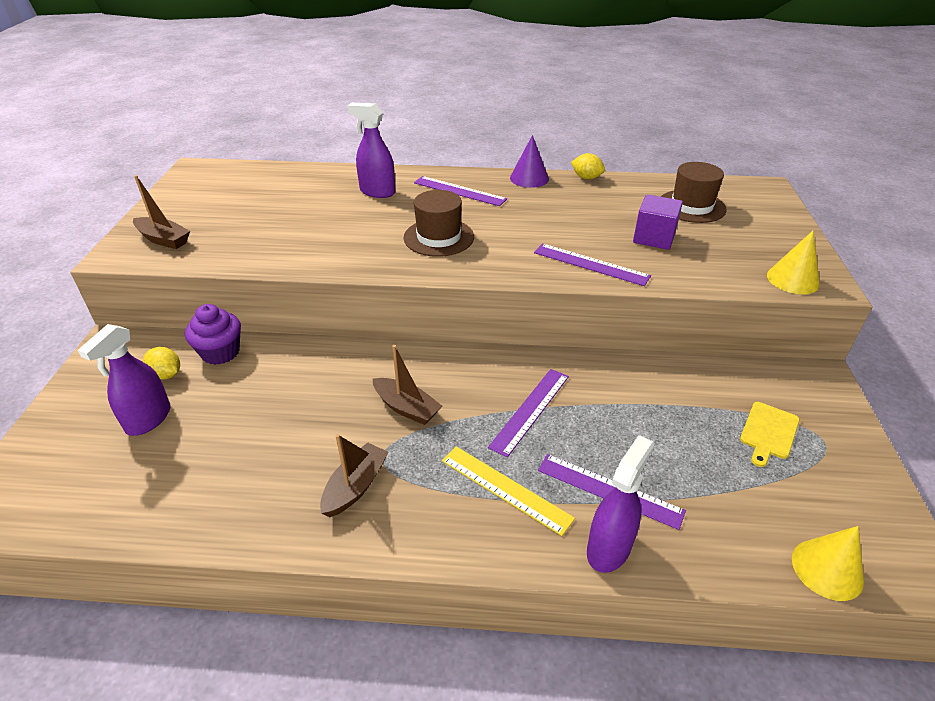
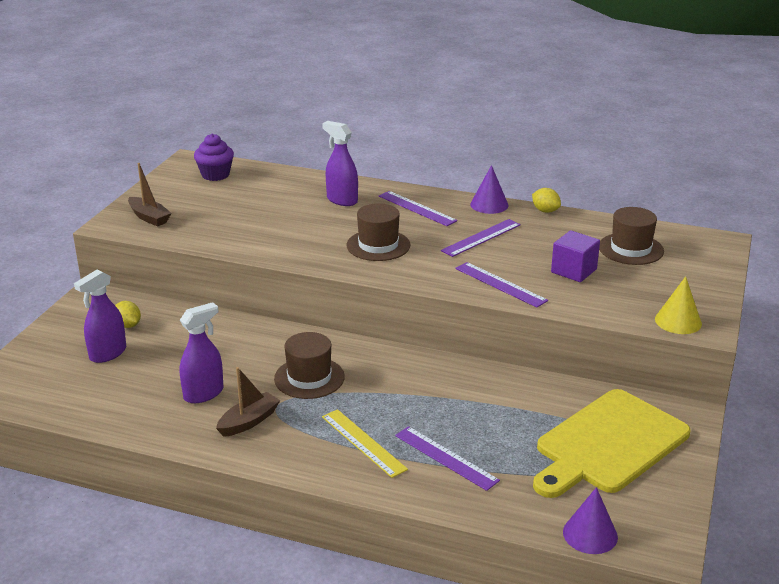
camera: 15 degrees right, 10 degrees down
purple cupcake [185,304,241,365] -> purple cupcake moved to [194,134,234,181]
brown boat [372,345,442,425] -> brown hat [274,332,345,399]
purple ruler [488,369,569,457] -> purple ruler moved to [441,219,521,257]
purple spray bottle [587,435,654,573] -> purple spray bottle moved to [180,302,224,403]
yellow cutting board [740,402,800,467] -> yellow cutting board [533,389,690,498], size x2.43
yellow cone [792,526,864,601] -> purple cone [563,487,618,554]

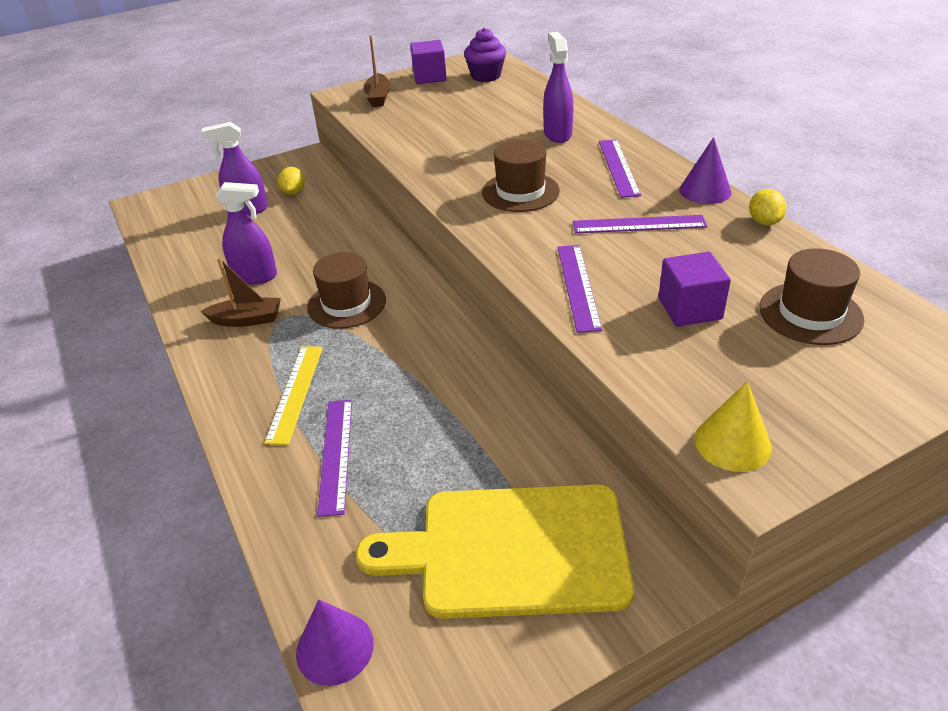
camera: 45 degrees right, 10 degrees up
none -> purple cube [410,40,447,84]

